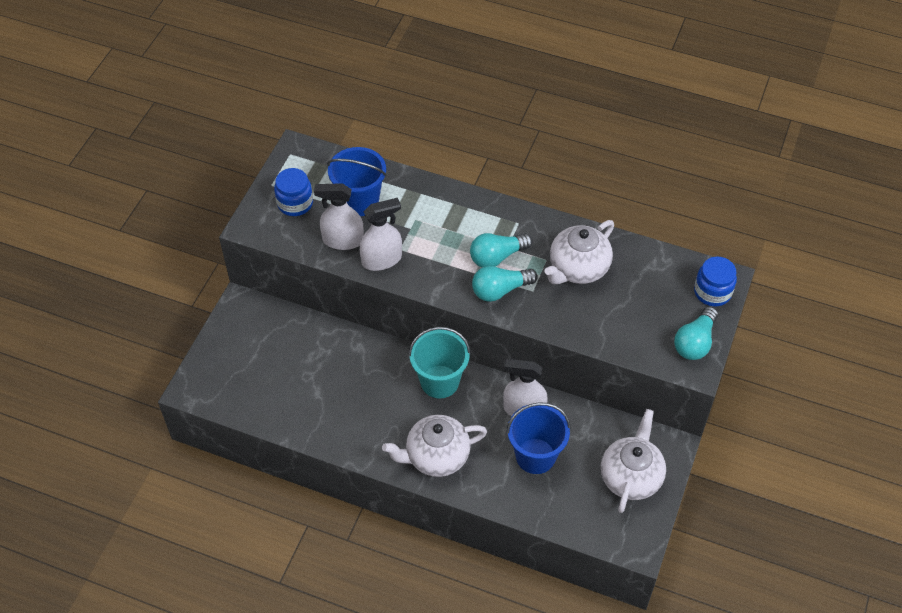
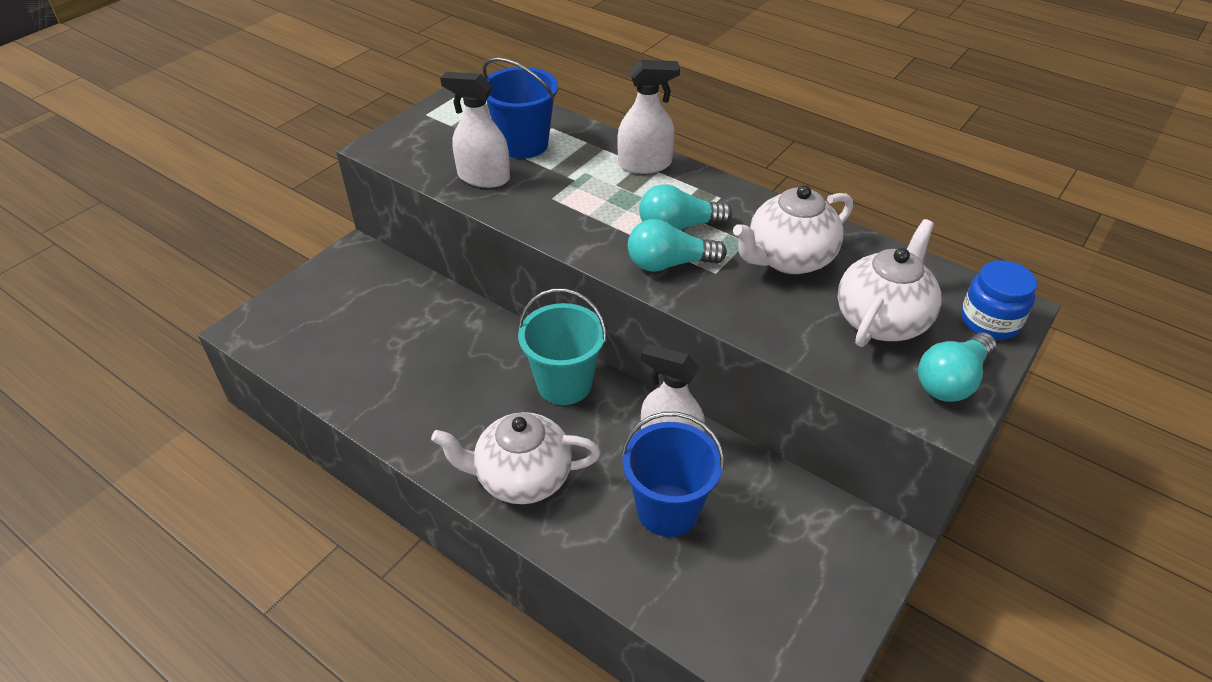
camera: 15 degrees right, 10 degrees down
blue jar [274,168,313,216] -> none
white spray bottle [359,198,402,271] -> white spray bottle moved to [617,60,680,174]
white teapot [601,409,666,513] -> white teapot moved to [838,219,942,347]

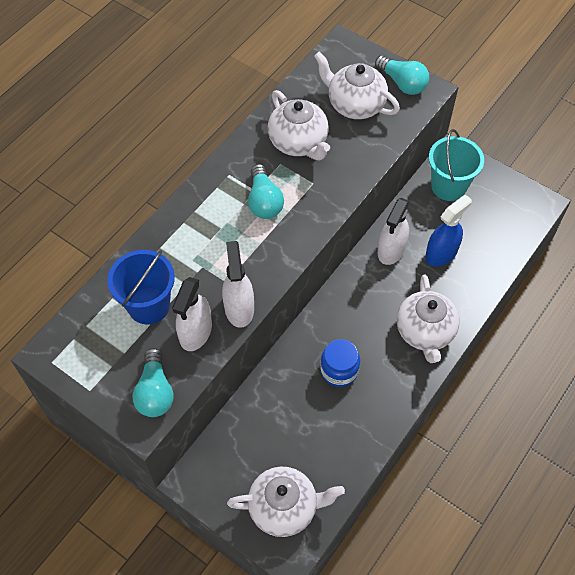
camera: 90 degrees left, 15 degrees up
turquoise bucket [518,288,607,405] -> turquoise bucket moved to [429,129,484,201]
white spray bottle [617,60,680,174] -> white spray bottle moved to [222,241,254,328]
blue bucket [621,412,724,537] -> blue spray bottle [425,194,472,267]
turquoise light bulb [628,219,727,272] -> turquoise light bulb moved to [132,348,173,417]
blue jar [961,260,1037,340] -> blue jar moved to [320,339,360,387]
none -> white teapot [227,467,345,537]

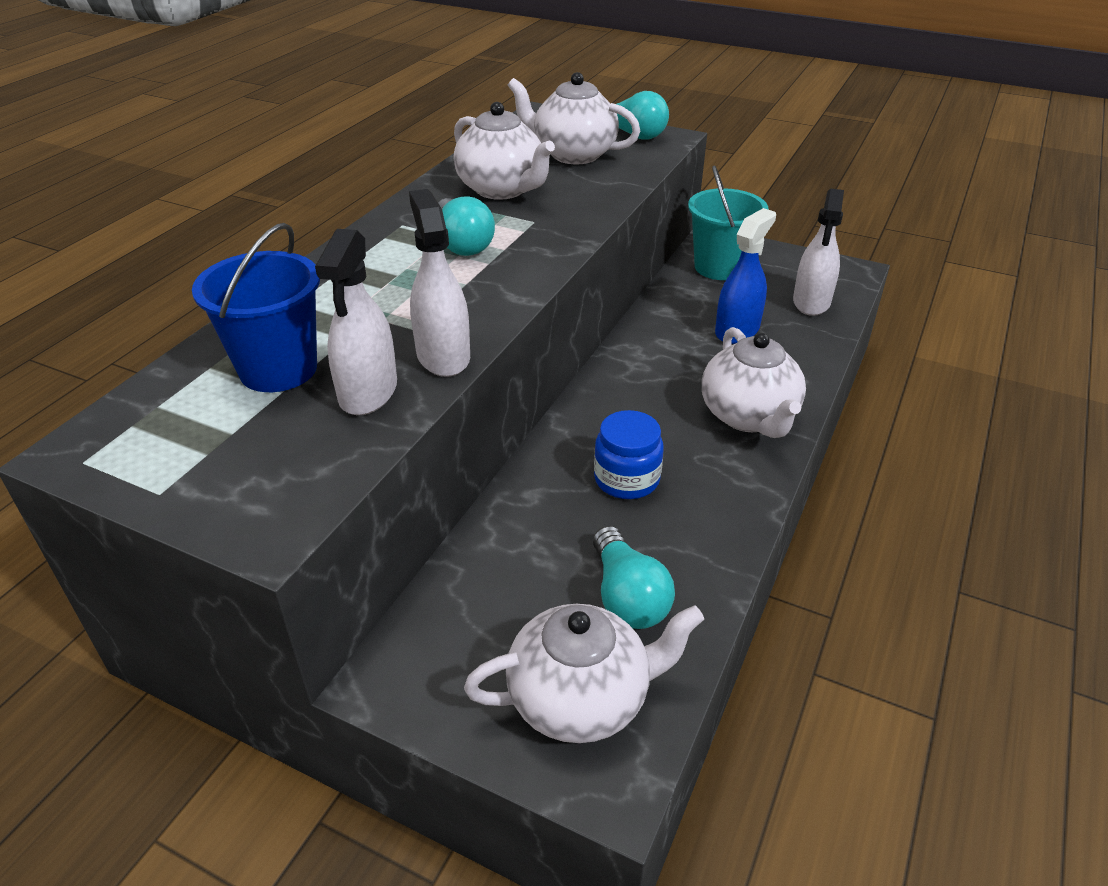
camera: 10 degrees left, 20 degrees down
turquoise light bulb [132,348,173,417] -> turquoise light bulb moved to [593,526,675,629]
white spray bottle [378,198,409,265] -> white spray bottle moved to [793,189,844,316]

